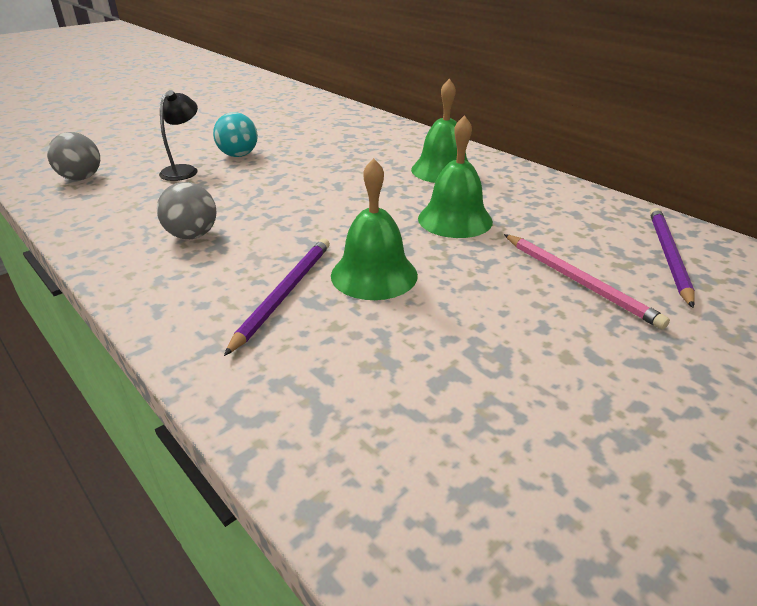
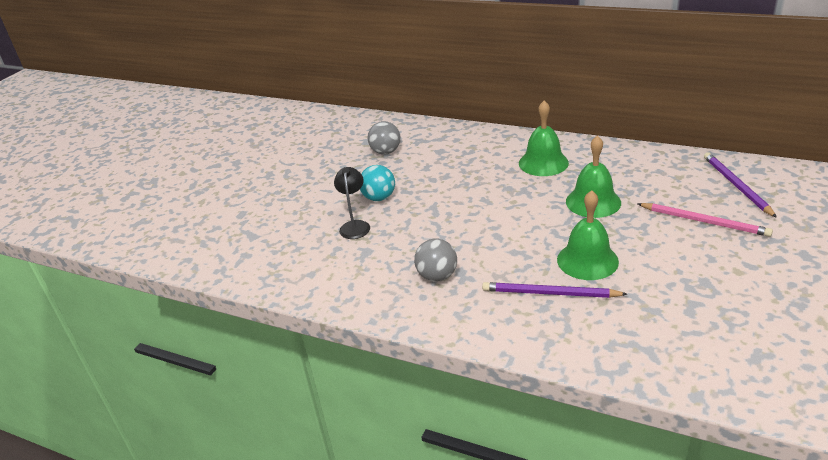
camera: 20 degrees left, 0 degrees up
grey ball [47,132,100,180] -> grey ball moved to [368,121,400,155]
purple pencil [224,238,330,356] -> purple pencil turned 75 degrees counterclockwise [482,282,627,298]

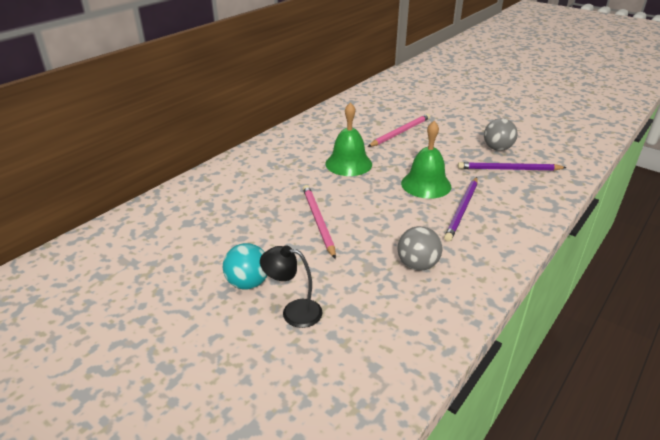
camera: 80 degrees left, 0 degrees up
grey ball [368,121,400,155] -> grey ball moved to [484,118,518,151]
green bell [519,100,569,176] -> none
purple pencil [704,152,777,218] -> purple pencil moved to [458,162,567,171]
none -> pink pencil [303,185,336,259]

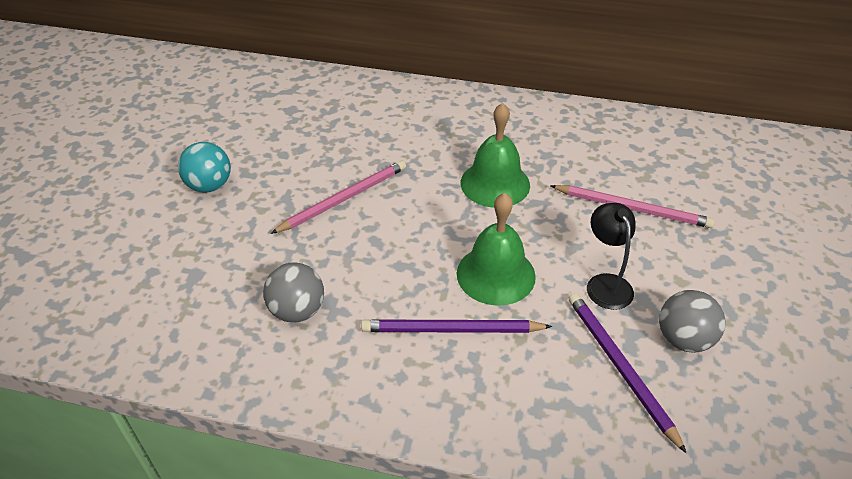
camera: 65 degrees right, 10 degrees up
black lamp [260,245,323,328] -> black lamp moved to [587,203,636,310]

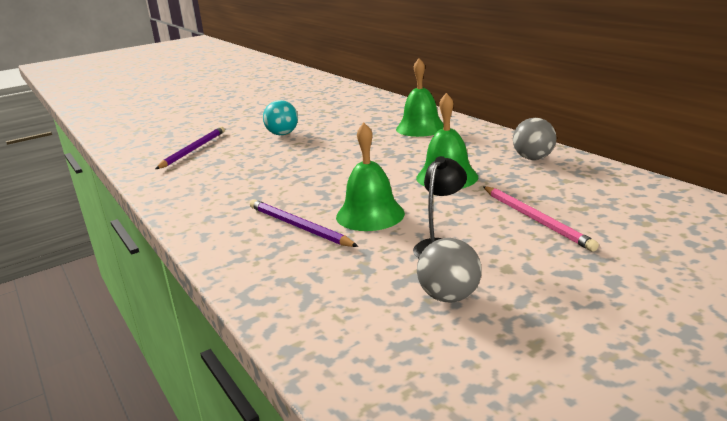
camera: 45 degrees right, 20 degrees down
grey ball [263,262,324,323] -> grey ball moved to [513,118,557,160]
pink pencil [270,160,406,234] -> none
purple pencil [568,293,686,453] -> purple pencil moved to [155,126,225,169]
none -> green bell [396,59,443,137]

